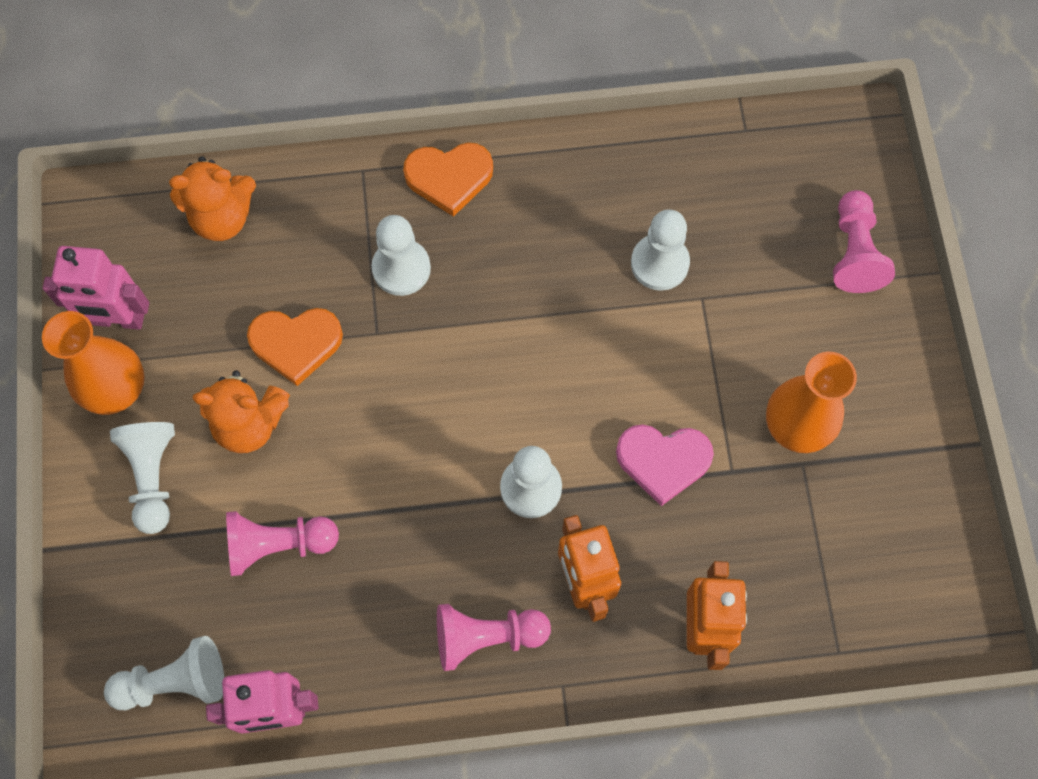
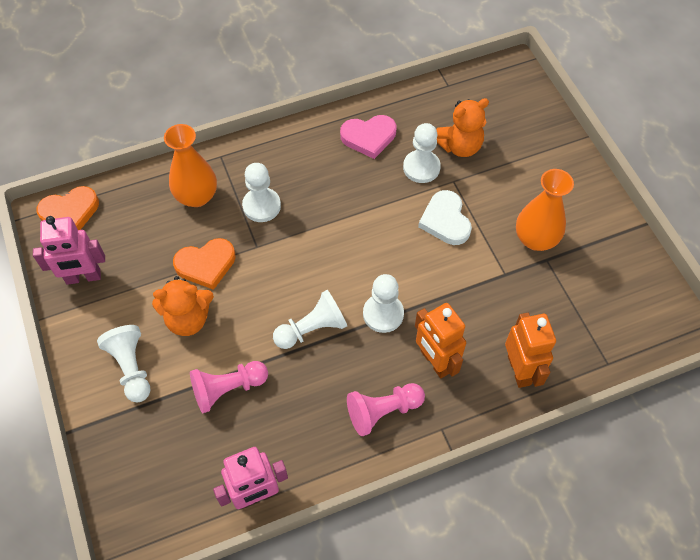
camera: 15 degrees left, 10 degrees down
orange vase [42,311,145,415] -> orange vase moved to [164,124,217,207]
white pawn [104,636,224,710] -> white pawn moved to [273,290,347,349]
orange teddy bear [169,156,256,241] -> orange teddy bear moved to [436,98,489,157]
orange heart [403,143,493,217] -> orange heart moved to [37,186,99,230]
pink heart [616,425,714,506] -> pink heart moved to [340,115,396,159]
pink pawn [833,190,895,293] -> none
none -> white heart [418,190,472,245]

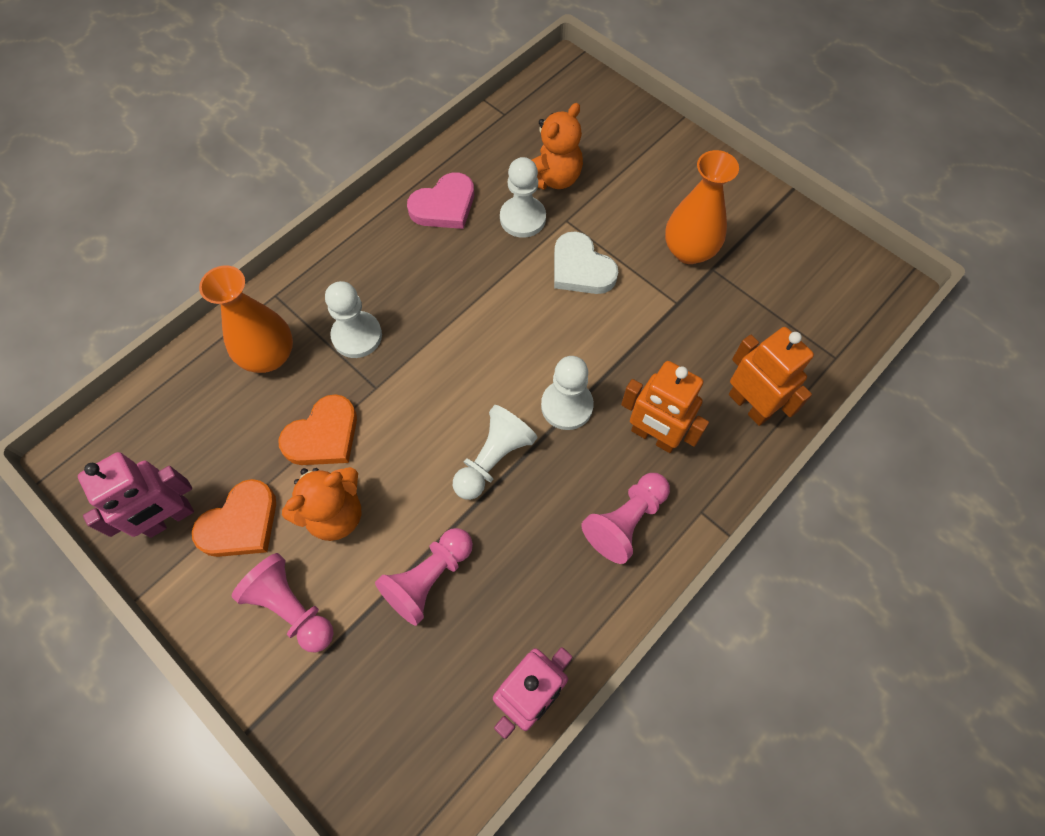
camera: 25 degrees left, 5 degrees up
orange heart [37,186,99,230] -> orange heart moved to [192,479,276,557]
white pawn [97,325,150,402] -> pink pawn [232,553,334,653]

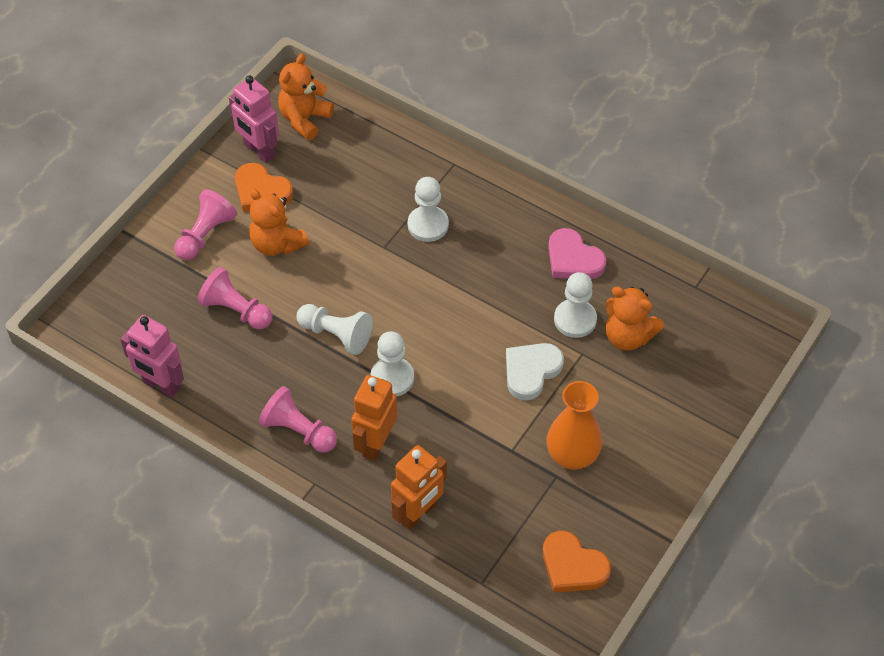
camera: 80 degrees right, 10 degrees down
orange vase [199,266,293,373] -> none
orange heart [278,394,357,465] -> orange heart moved to [543,531,611,593]
none -> orange teddy bear [278,54,334,140]

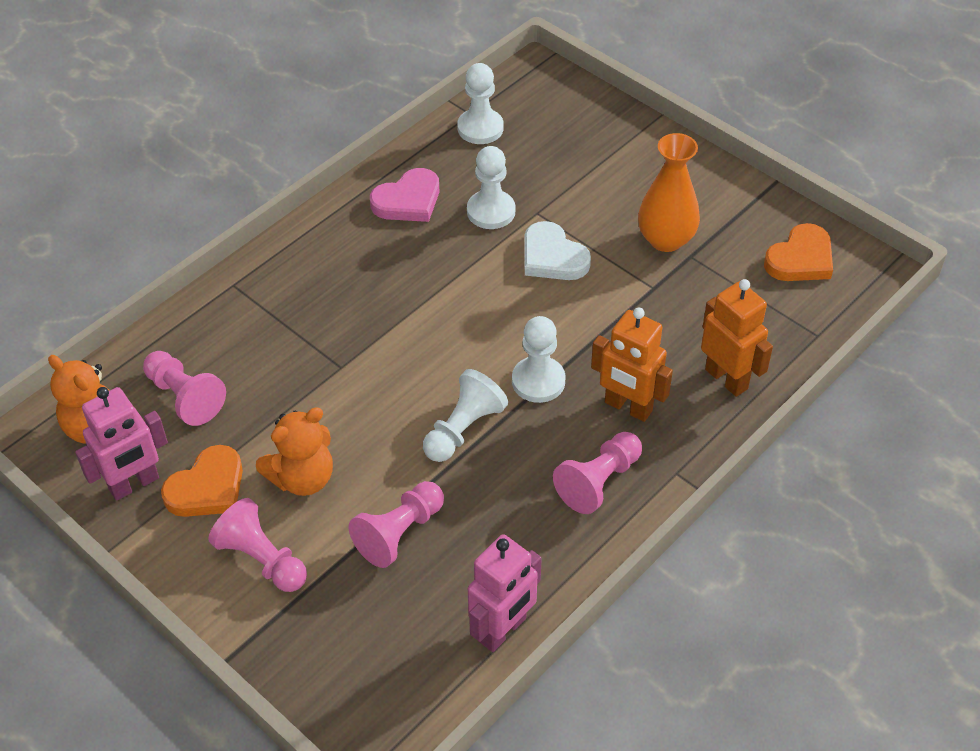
camera: 80 degrees left, 5 degrees down
white pawn [408,177,449,242] -> white pawn moved to [457,63,504,144]
orange teddy bear [606,287,664,351] -> none
none -> pink pawn [143,351,226,426]

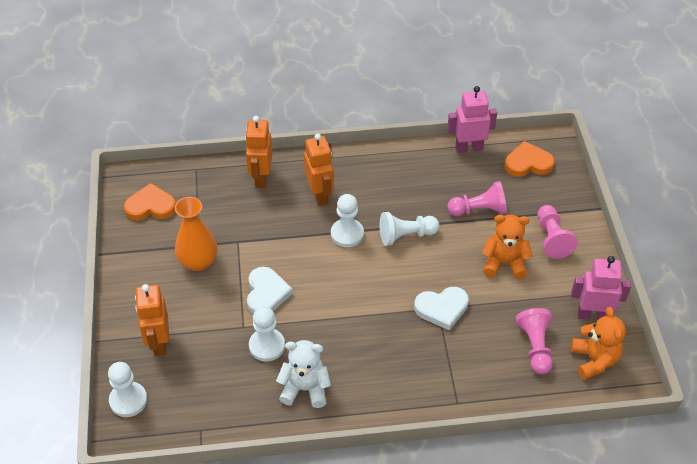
camera: 140 degrees left, 0 degrees up
orange heart [161,445,243,517] -> orange heart moved to [505,141,555,177]
pink heart [370,168,439,222] -> white teddy bear [276,340,331,408]
white pawn [457,63,504,144] -> white pawn moved to [108,362,147,417]
pink pawn [553,432,642,514] -> none
none -> orange robot [135,284,169,356]
none -> white heart [414,287,469,330]

